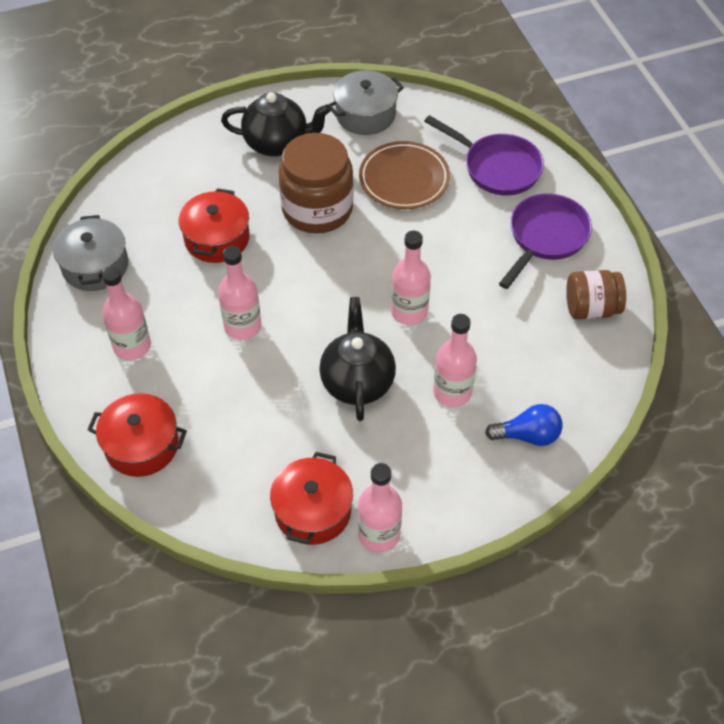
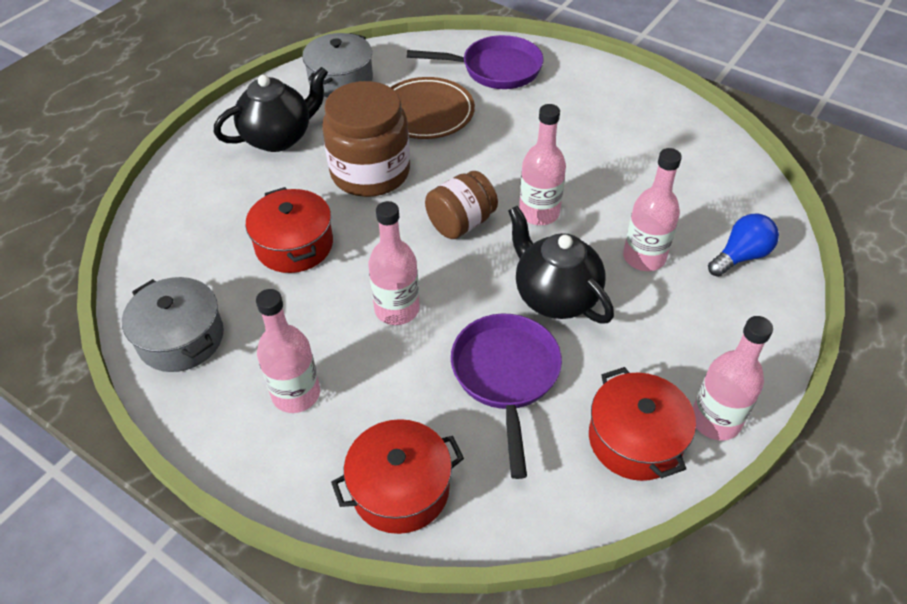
camera: 35 degrees left, 5 degrees down
purple pan [499,193,592,289] -> purple pan moved to [451,314,562,479]
brown jar [566,270,626,320] -> brown jar moved to [425,171,498,239]

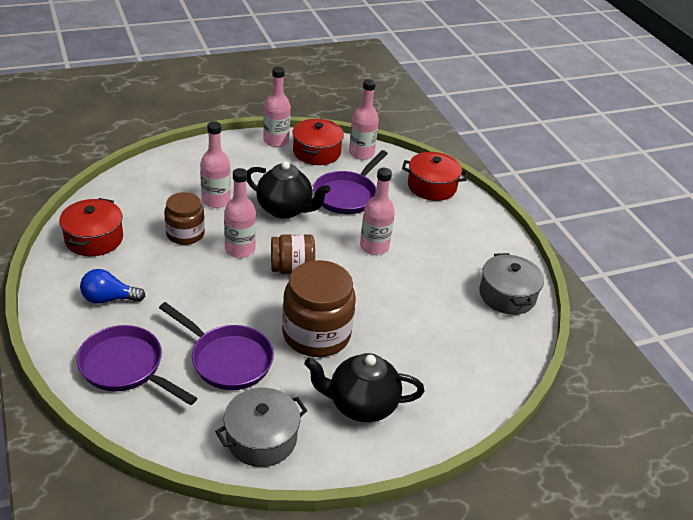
camera: 150 degrees left, 10 degrees down
red pot [246,187,333,273] -> red pot moved to [59,198,123,256]
pink bottle [256,289,320,413] -> pink bottle moved to [349,79,379,160]
brown plate [390,77,475,139] -> purple pan [159,302,274,390]
black teapot [508,206,614,323] -> black teapot turned 60 degrees counterclockwise [247,161,330,219]
blue light bulb [708,214,779,277] -> blue light bulb moved to [80,269,145,304]
none -> brown jar [164,192,205,245]

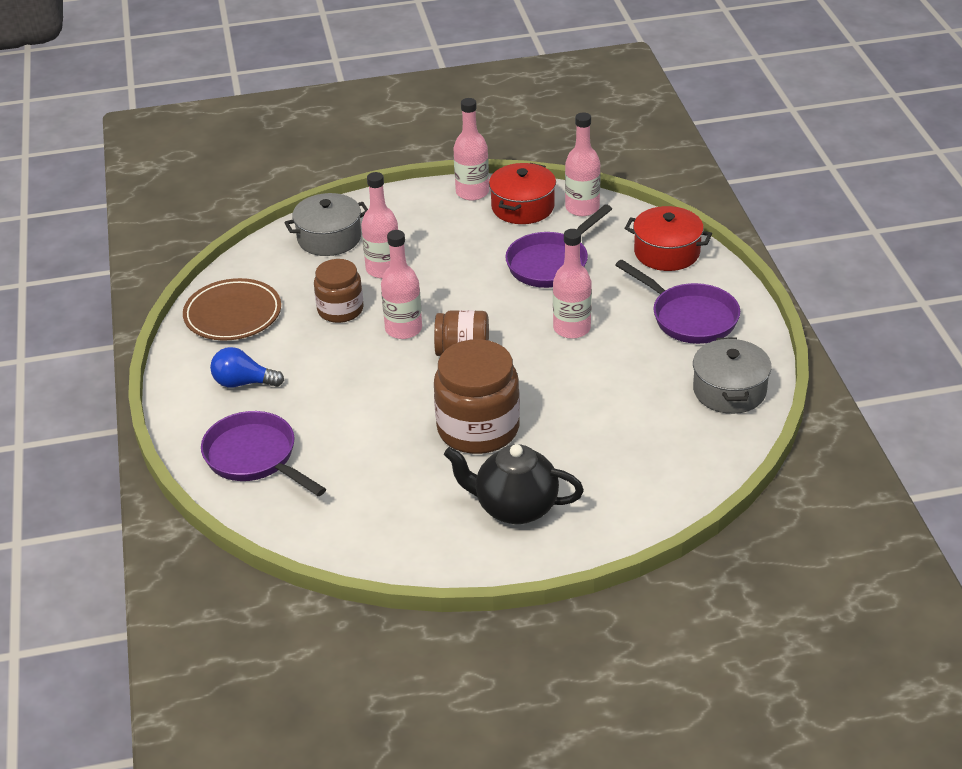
camera: 15 degrees right, 0 degrees up
red pot [59,198,123,256] -> brown plate [183,278,281,340]
purple pan [159,302,274,390] -> purple pan moved to [616,260,740,344]
grey pot [215,388,307,467] -> grey pot moved to [284,193,368,256]
black teapot [247,161,330,219] -> none

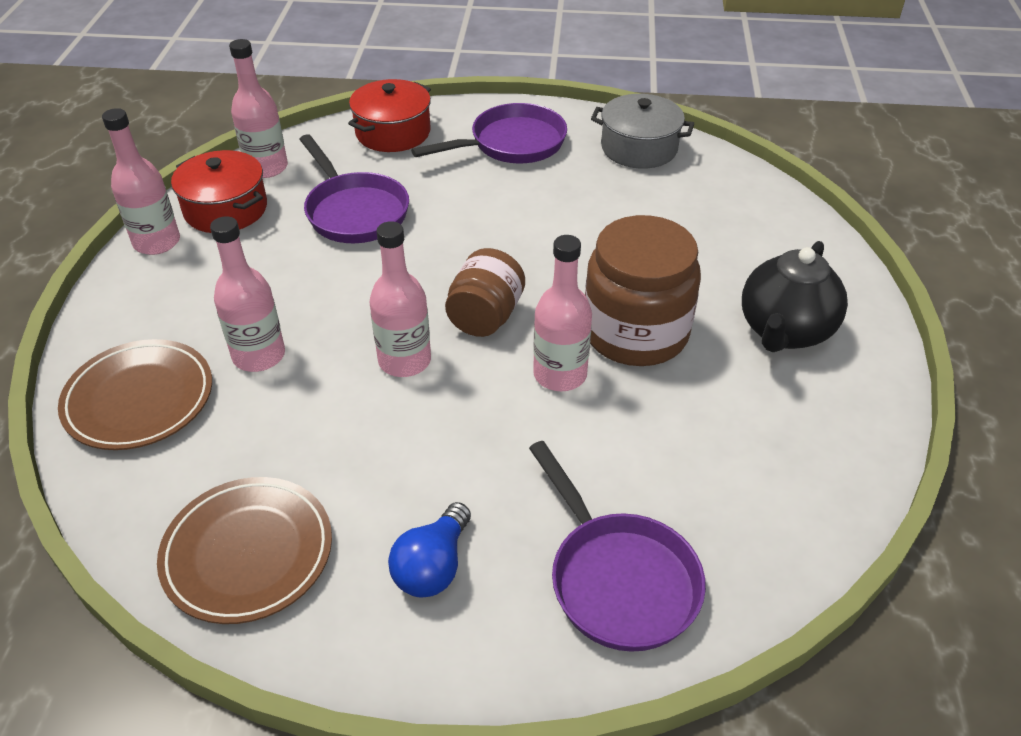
camera: 75 degrees left, 5 degrees up
purple pan [201,411,326,496] -> purple pan turned 90 degrees counterclockwise [529,441,706,652]
grey pot [284,193,368,256] -> brown plate [58,339,212,450]
brown jar [314,259,364,323] -> none
pink bottle [553,229,592,339] -> pink bottle moved to [533,235,592,391]

